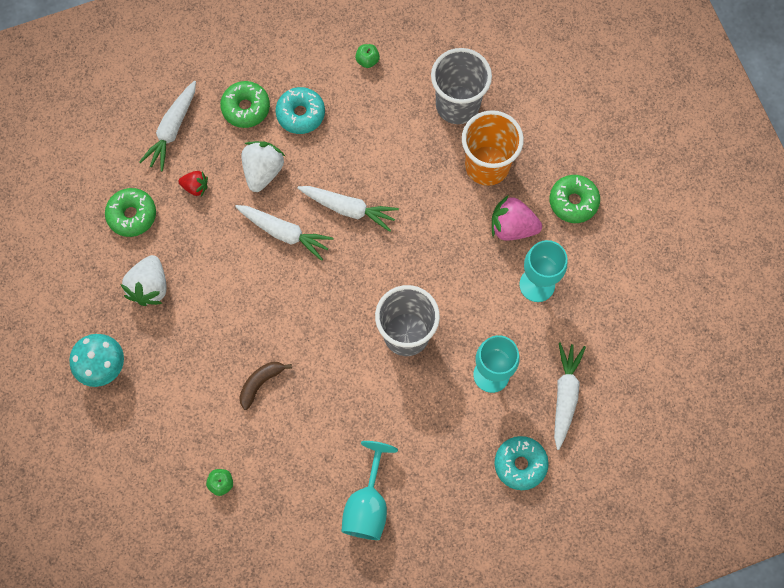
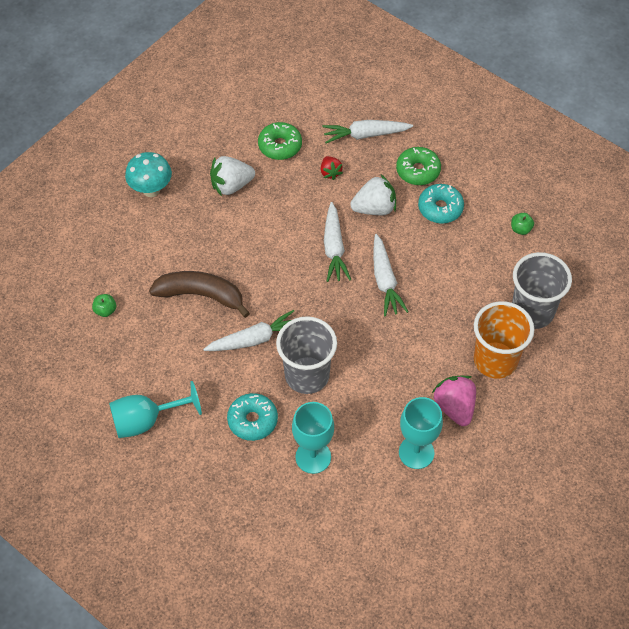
camera: 60 degrees right, 15 degrees down
brown banana [239,362,292,410] -> brown banana [149,271,250,318], size x1.76
turquoise donut [494,436,549,490] -> turquoise donut moved to [227,393,278,441]
green donut [549,175,600,223] -> none
white carrot [554,342,586,450] -> white carrot moved to [203,310,294,351]

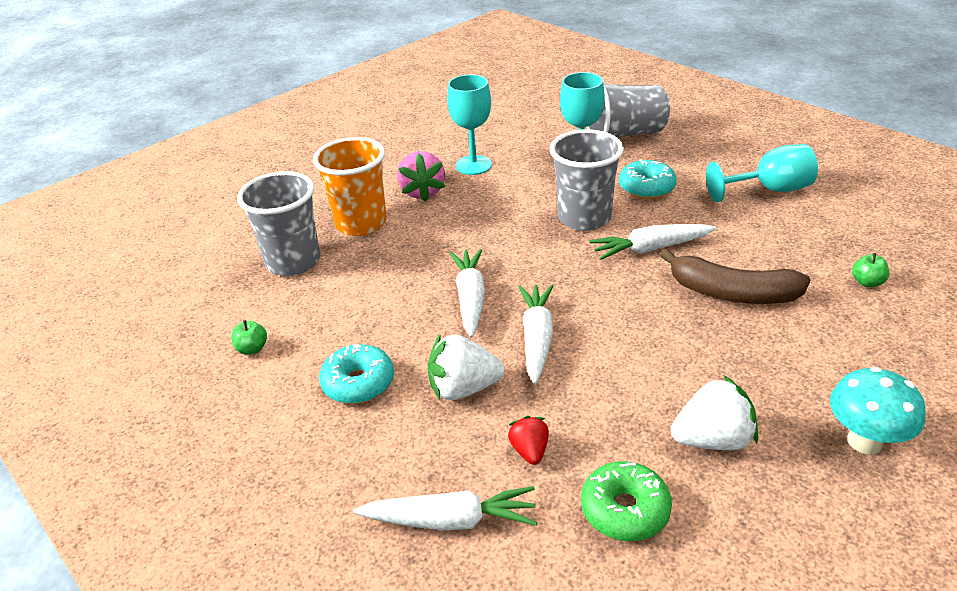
camera: 170 degrees left, 20 degrees down
green donut [396,147,441,185] -> none
none -> grey cup [586,84,670,137]

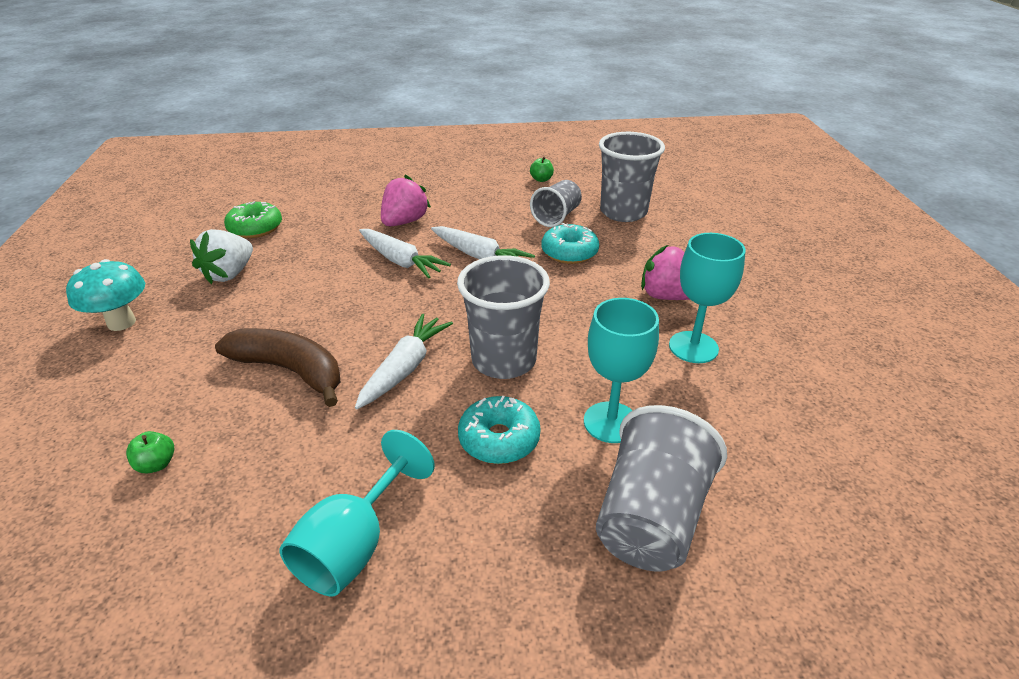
camera: 125 degrees right, 0 degrees up
orange cup [313,137,387,236] -> none
turquoise donut [319,344,394,404] -> turquoise donut moved to [541,223,599,264]
white carrot [354,486,537,531] -> none
white strawberry [428,334,504,400] -> pink strawberry [381,174,431,226]
red strawberry [508,416,549,465] -> none
brown banana [660,249,810,304] -> brown banana turned 60 degrees clockwise [215,328,340,407]
none -> grey cup [530,180,582,227]

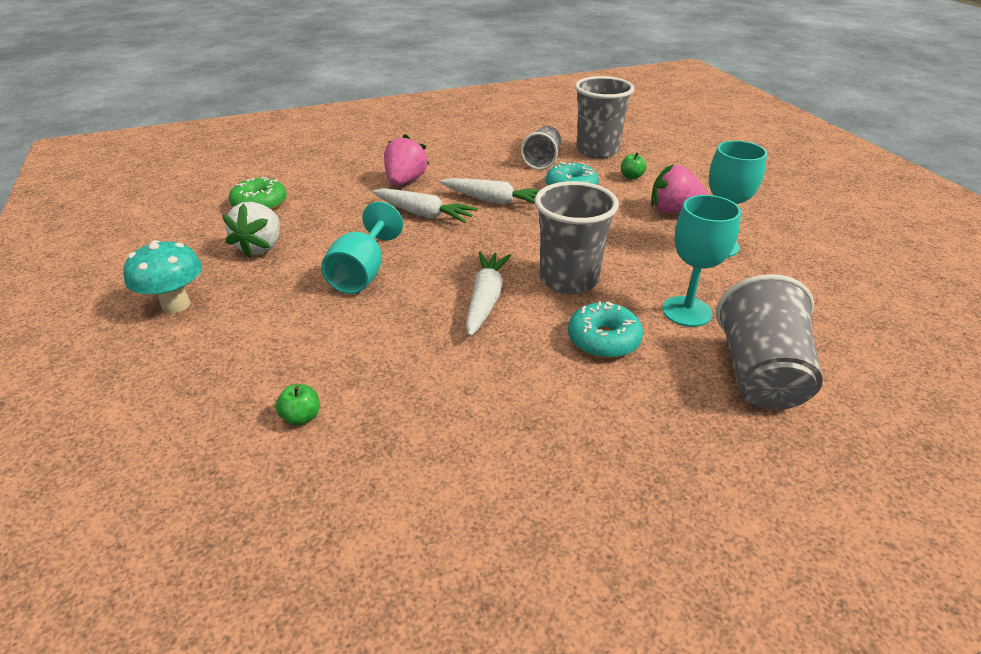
camera: 15 degrees left, 0 degrees up
brown banana [215,328,340,407] -> none
turquoise goblet [279,430,435,596] -> turquoise goblet moved to [321,201,403,294]
green apple [530,157,554,182] -> green apple moved to [621,152,647,179]

